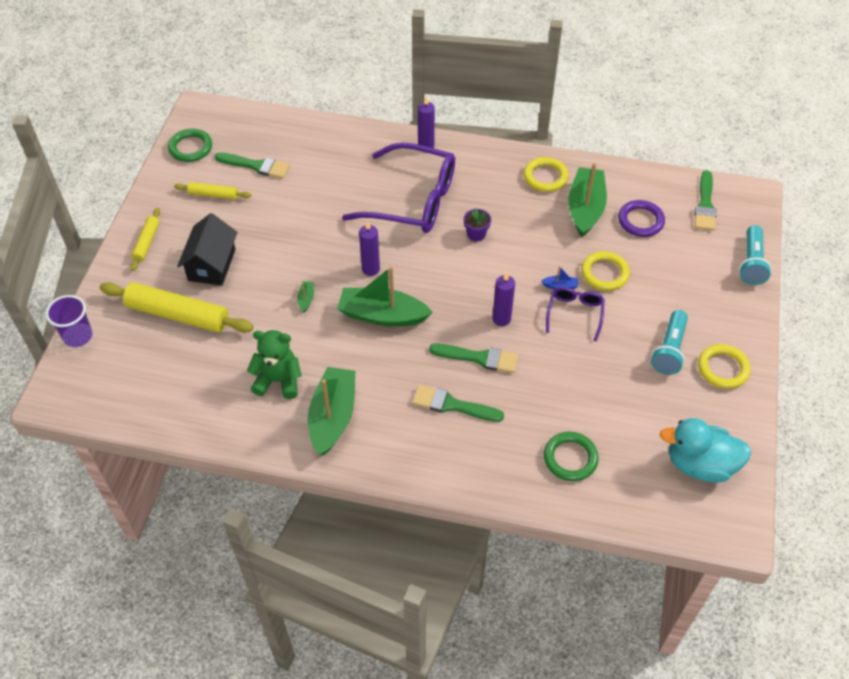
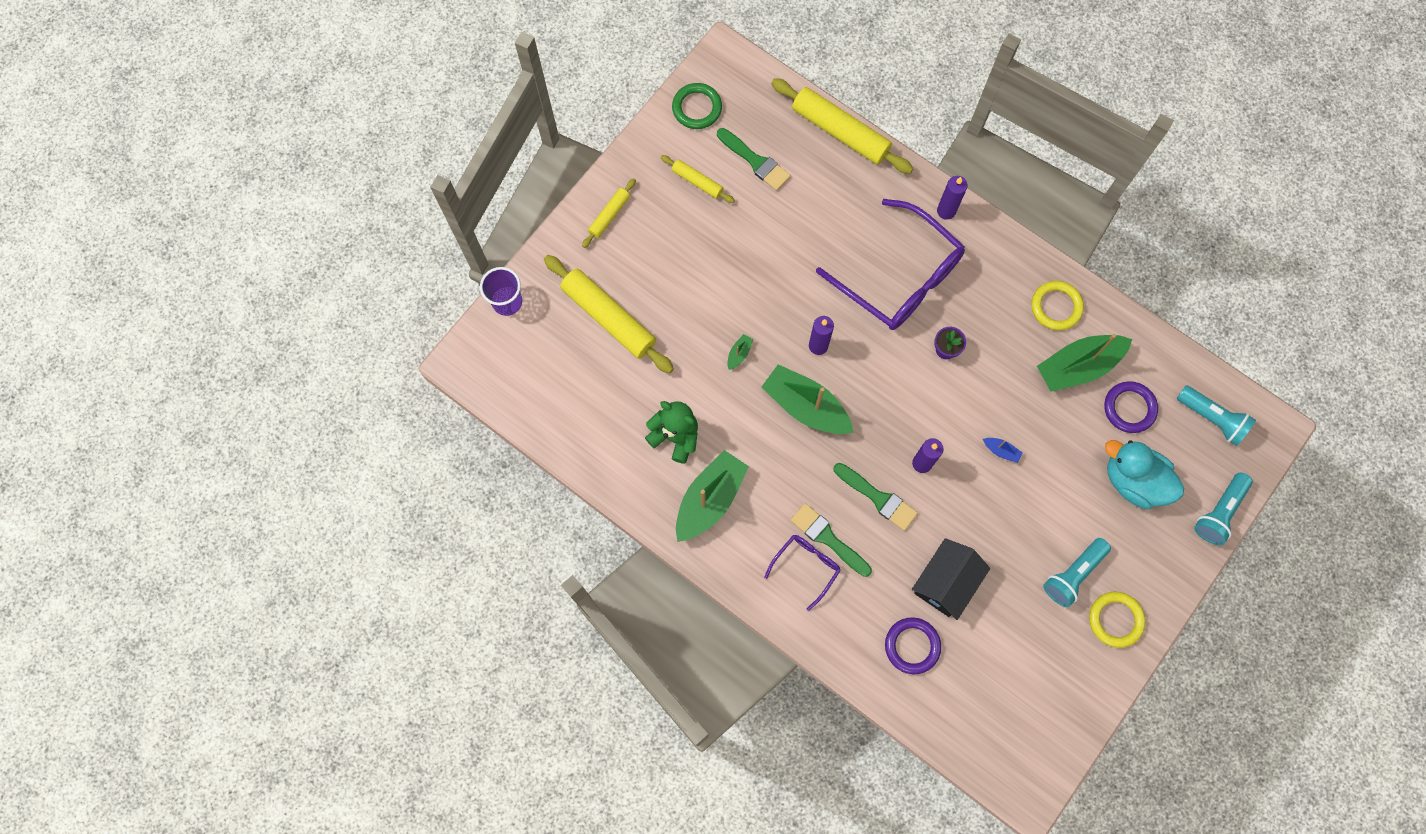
camera: 25 degrees right, 20 degrees up
black house [177,213,238,286] -> black house moved to [912,538,990,620]
green ring [544,432,599,481] -> purple ring [885,617,941,674]
purple glasses [546,287,605,342] -> purple glasses moved to [764,535,841,611]
green boat [568,163,607,237] -> green boat turned 150 degrees counterclockwise [1037,334,1132,392]
yellow ring [581,251,630,291] -> none
turquoise duck [660,418,752,482] -> turquoise duck moved to [1105,440,1184,509]
green brush [694,170,717,231] -> turquoise flashlight [1177,385,1256,446]
none -> yellow rolling pin [771,78,913,174]

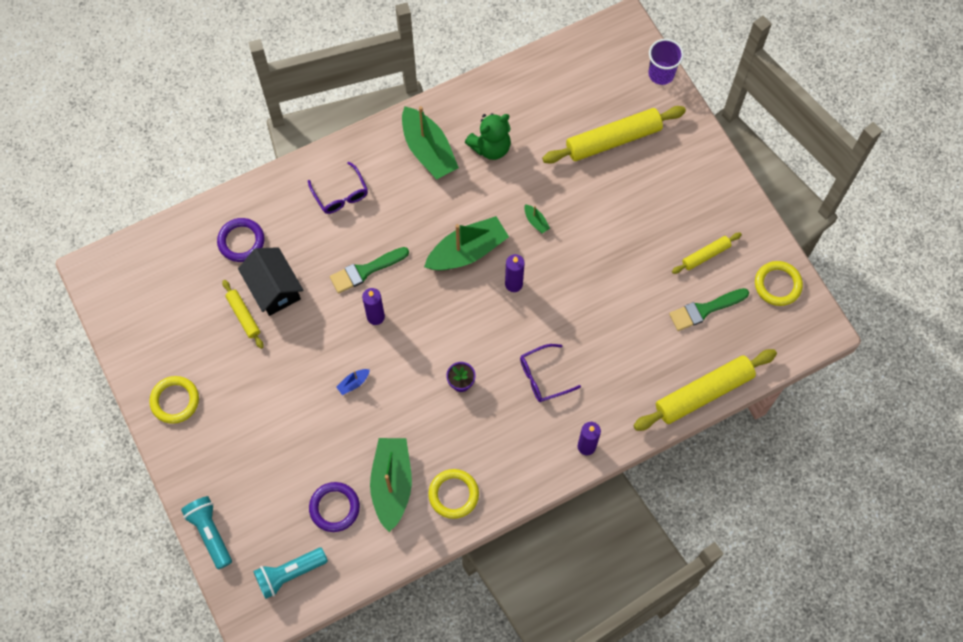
camera: 115 degrees right, 5 degrees down
yellow rolling pin [582,178,636,248] -> yellow rolling pin moved to [222,280,263,349]
green ring [672,83,722,129] -> yellow ring [755,261,803,306]
green brush [790,503,872,577] -> none
purple glasses [816,199,965,330] -> purple glasses [520,344,581,402], size x0.49
turquoise flashlight [1043,538,1111,607] -> none
turquoise duck [1105,440,1184,509] -> none

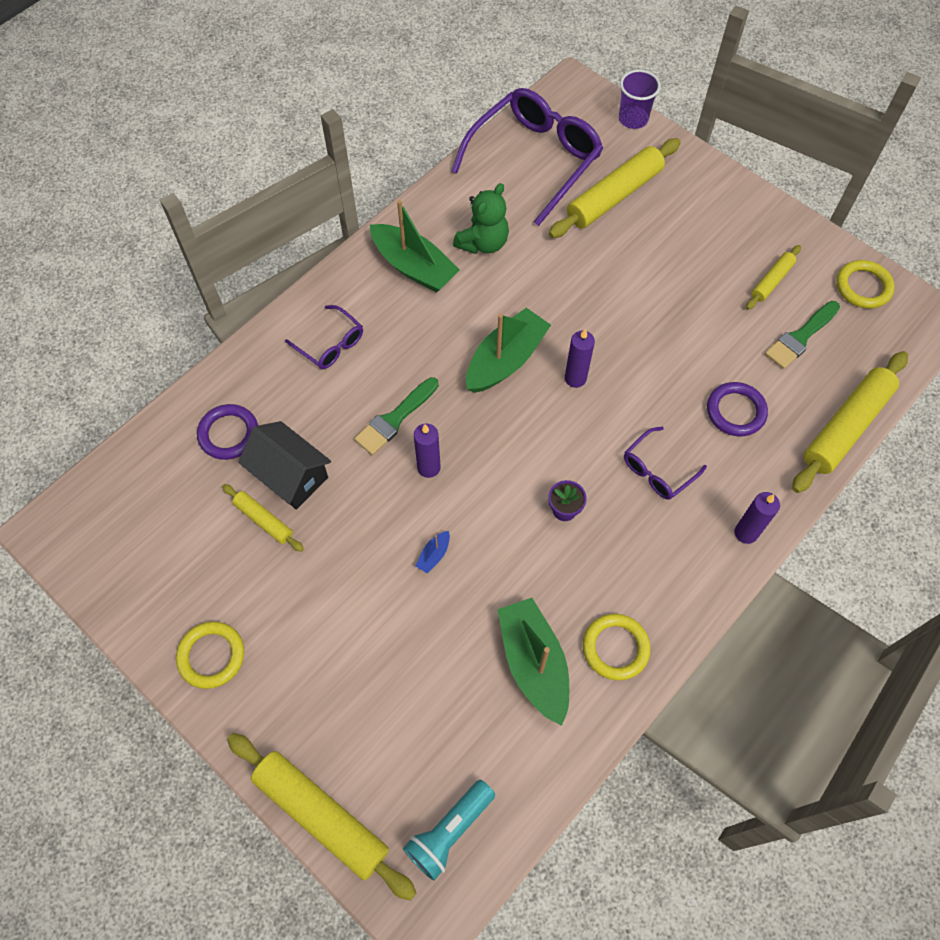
camera: 20 degrees left, 5 degrees down
turquoise flashlight [181,496,232,569] -> yellow rolling pin [227,733,417,901]
purple ring [309,482,360,532] -> purple ring moved to [707,382,768,437]
green boat [524,204,550,234] -> none
none -> purple glasses [451,88,603,226]

